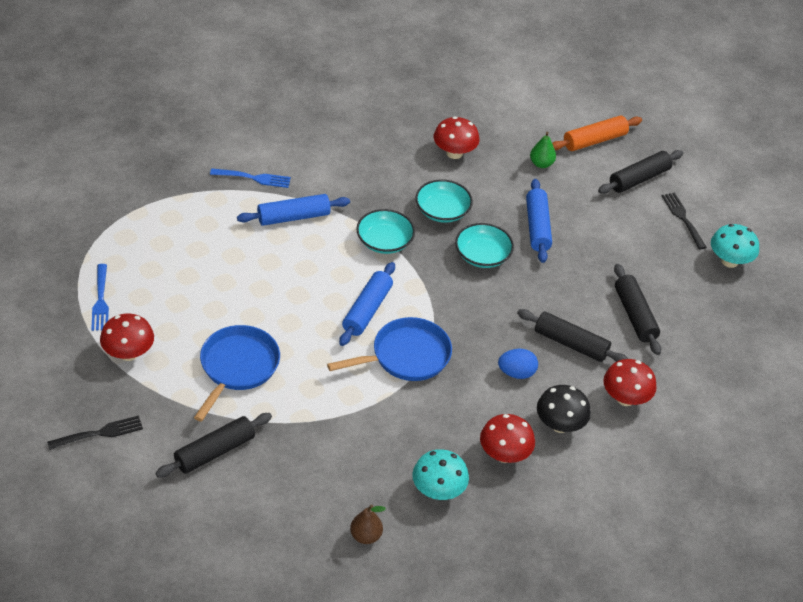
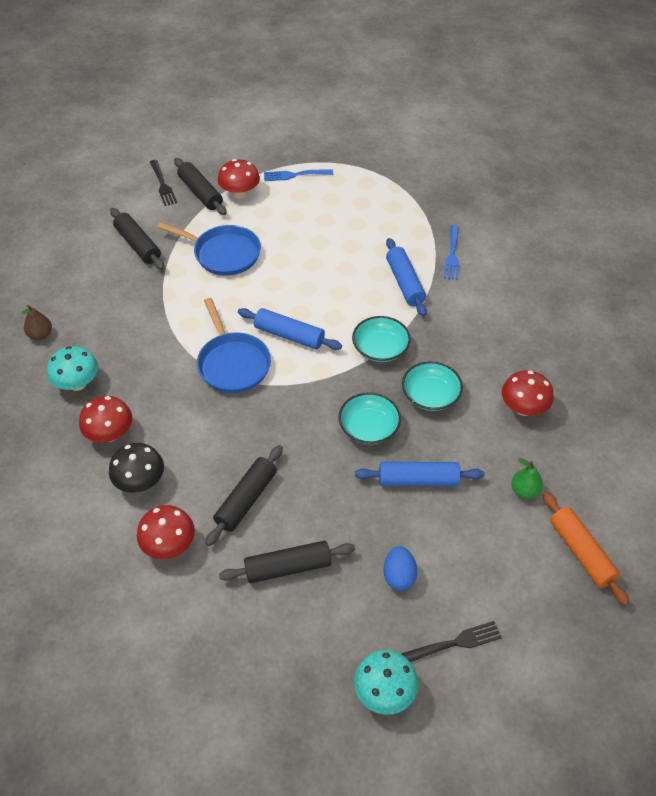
camera: 95 degrees right, 5 degrees up
blue egg [498,348,538,379] -> blue egg moved to [383,546,417,591]
black rolling pin [598,150,683,194] -> black rolling pin moved to [174,158,227,215]

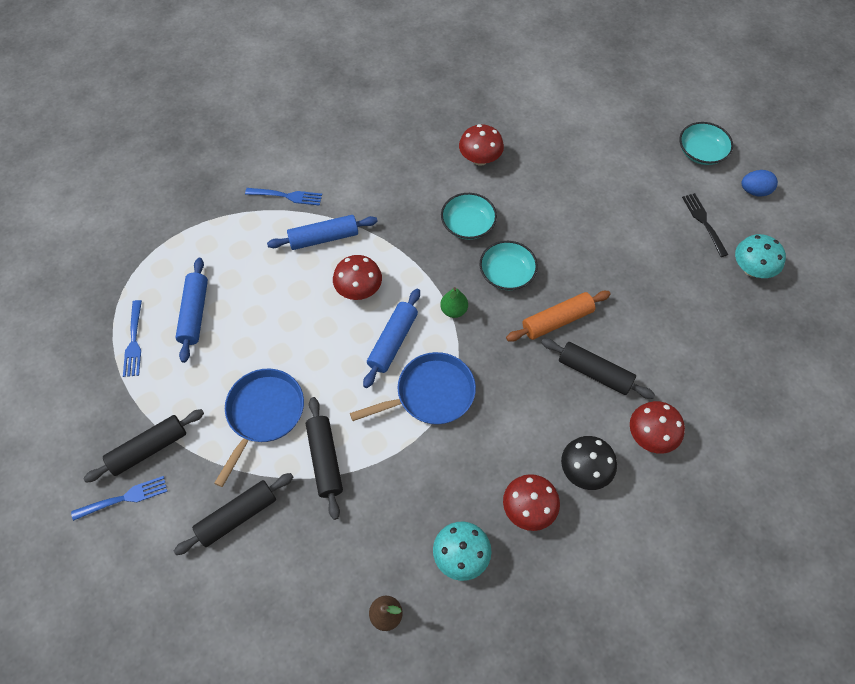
camera: 90 degrees left, 10 degrees up
black fork [150,160,177,206] -> blue fork [71,476,168,521]
red mushroom [218,159,260,199] -> red mushroom moved to [333,255,382,300]
black rolling pin [219,541,355,583] -> black rolling pin moved to [306,397,343,520]
turquoise bowl [352,316,411,362] -> turquoise bowl moved to [679,122,733,165]
blue rolling pin [355,462,484,486] -> blue rolling pin moved to [175,258,208,363]
blue egg [383,546,417,591] -> blue egg moved to [741,170,778,197]
green pear [511,458,543,499] -> green pear moved to [440,287,468,318]
orange rolling pin [543,492,629,605] -> orange rolling pin moved to [506,291,611,342]

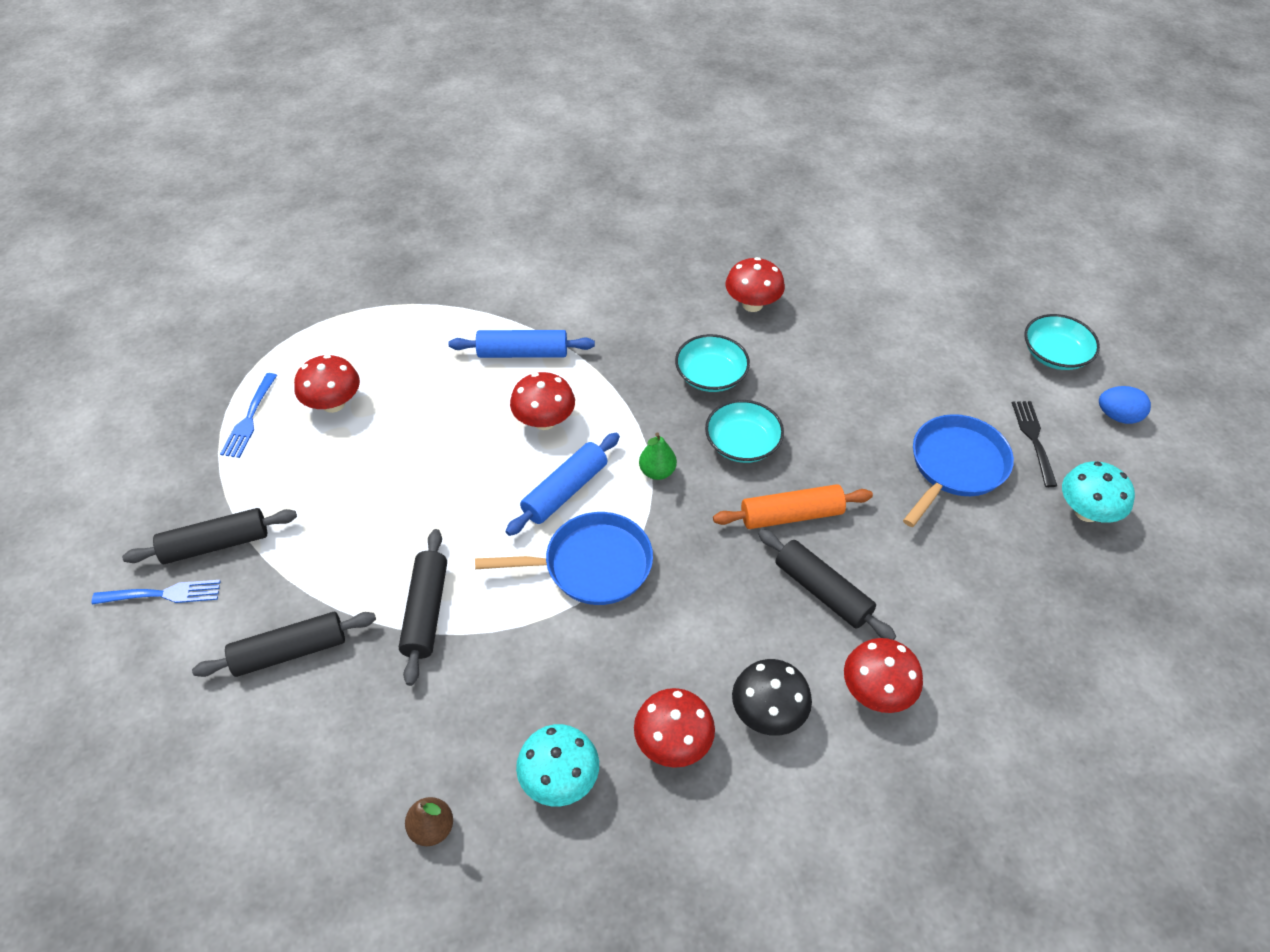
camera: 15 degrees right, 10 degrees down
blue rolling pin [175,258,208,363] -> red mushroom [294,355,360,413]
blue pan [214,369,304,487] -> blue pan moved to [903,414,1014,527]
blue fork [245,188,322,206] -> none

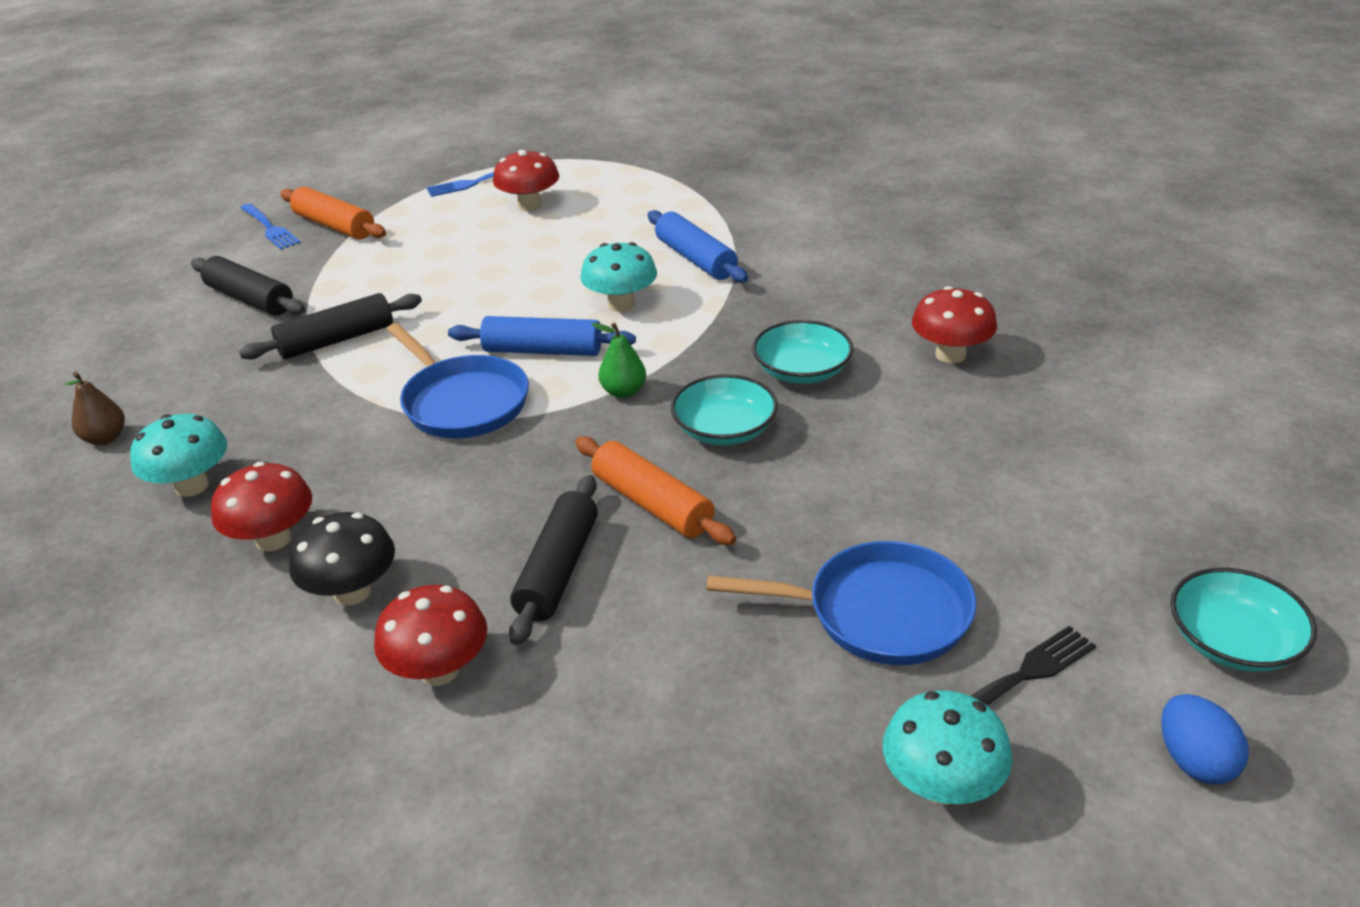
camera: 60 degrees right, 15 degrees down
black rolling pin [122,508,297,564] -> orange rolling pin [280,187,386,239]
red mushroom [510,372,575,430] -> turquoise mushroom [580,242,657,312]

